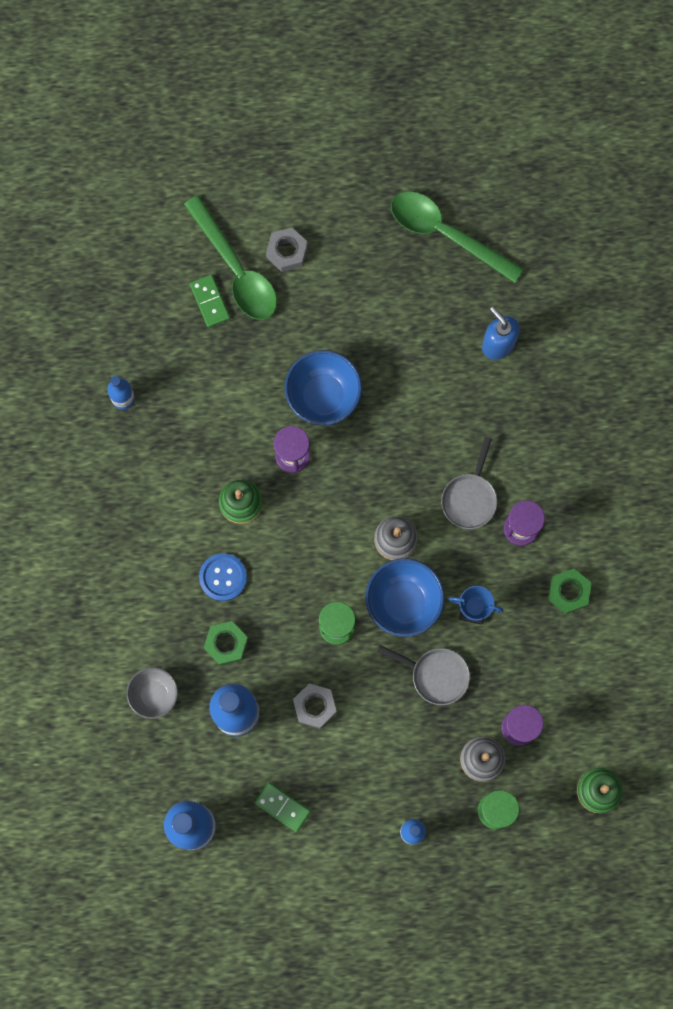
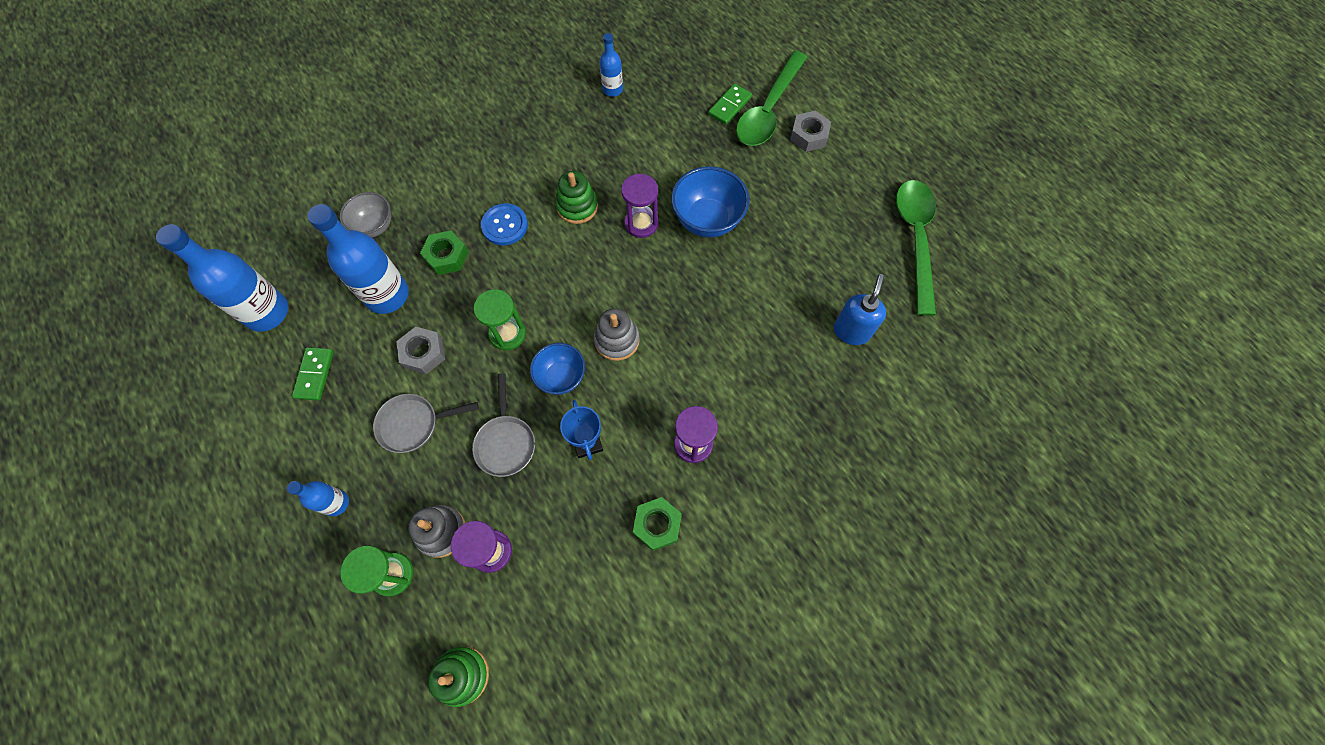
camera: 60 degrees right, 10 degrees down
blue bowl [365,558,445,637] -> blue bowl [530,343,585,395], size x0.65
grey pan [441,437,497,529] -> grey pan moved to [373,394,479,453]

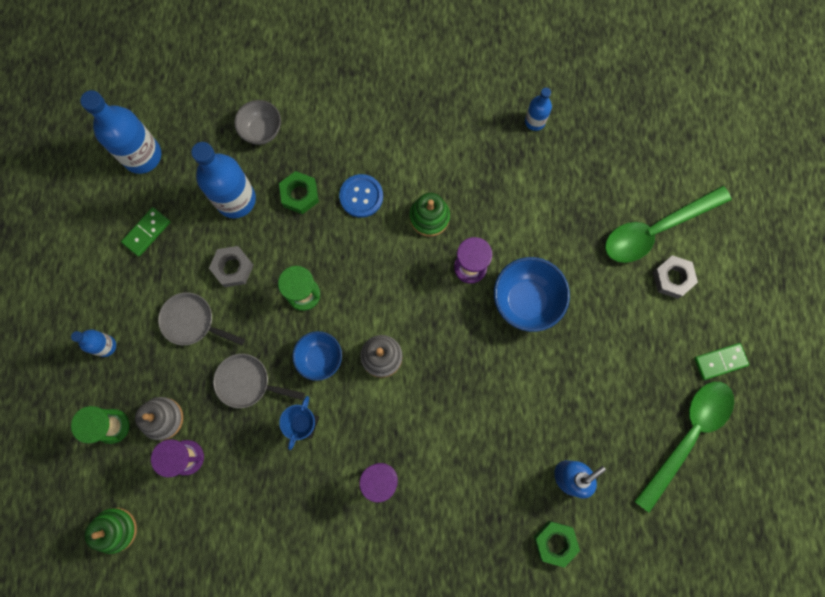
camera: 35 degrees right, 10 degrees up
grey pan [472,373,535,477] -> grey pan turned 75 degrees clockwise [213,354,305,408]
green nut [633,497,682,551] -> green nut moved to [534,521,580,568]
green domino [708,84,752,125] -> green domino moved to [694,343,749,380]

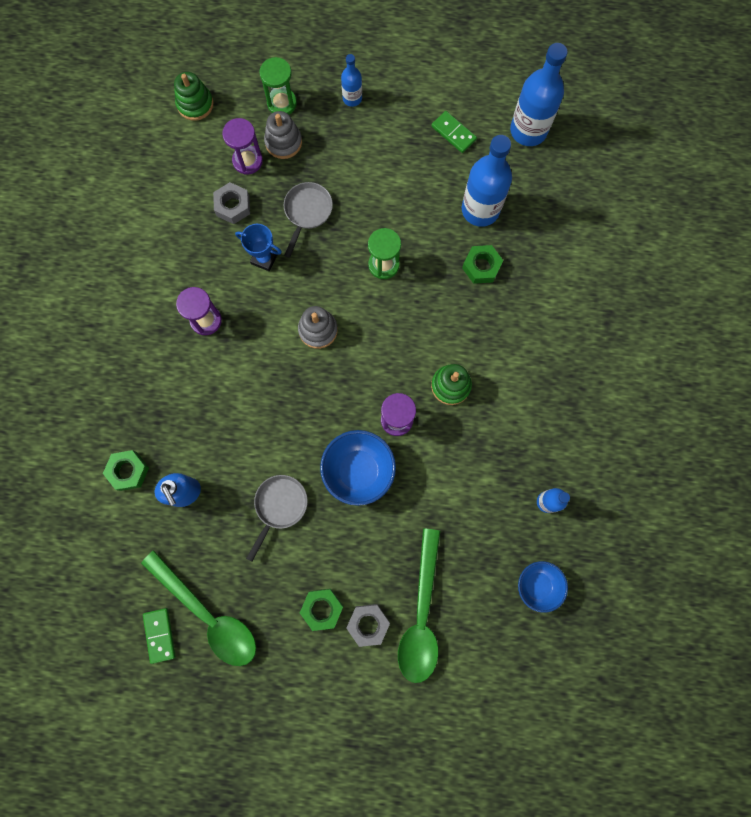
camera: 95 degrees right, 0 degrees up
grey pan [158,292,245,345] -> grey pan moved to [246,475,308,562]
grey nut [209,246,254,287] -> grey nut moved to [213,182,250,224]
grey bowl [234,100,281,145] -> none
blue bowl [292,331,342,381] -> blue bowl moved to [518,561,568,613]
blue button [339,174,383,218] -> none
green spoon [605,186,732,263] -> green spoon turned 150 degrees counterclockwise [398,528,440,683]
green domino [694,343,749,380] -> green domino moved to [143,608,176,664]
none -> green nut [300,589,344,631]

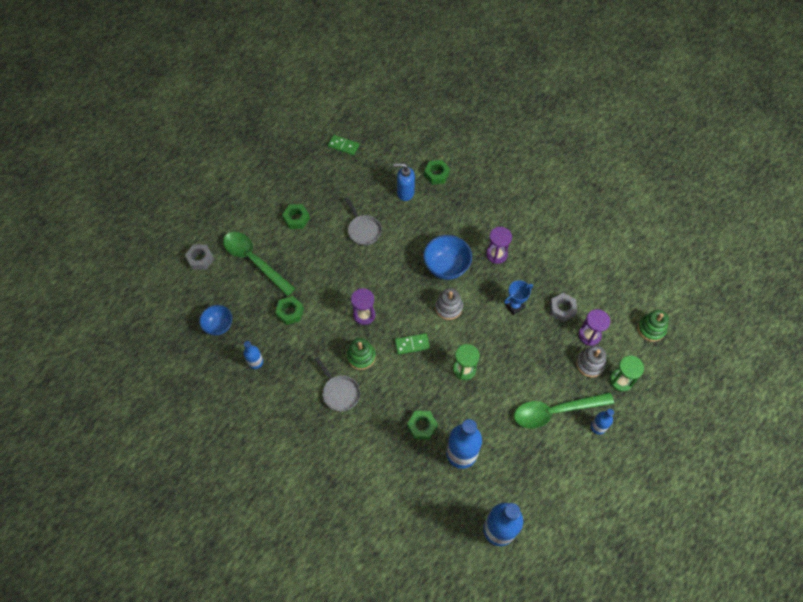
camera: 125 degrees right, 15 degrees down
green spoon [141,550,256,666] -> green spoon moved to [514,392,614,429]
grey pan [284,182,333,258] -> grey pan moved to [314,357,360,411]
blue bowl [320,430,396,506] -> blue bowl moved to [423,235,472,280]
grey nut [346,604,390,647] -> grey nut moved to [185,244,214,270]
green domino [431,111,477,153] -> green domino moved to [395,333,430,355]
none -> green nut [275,296,304,325]

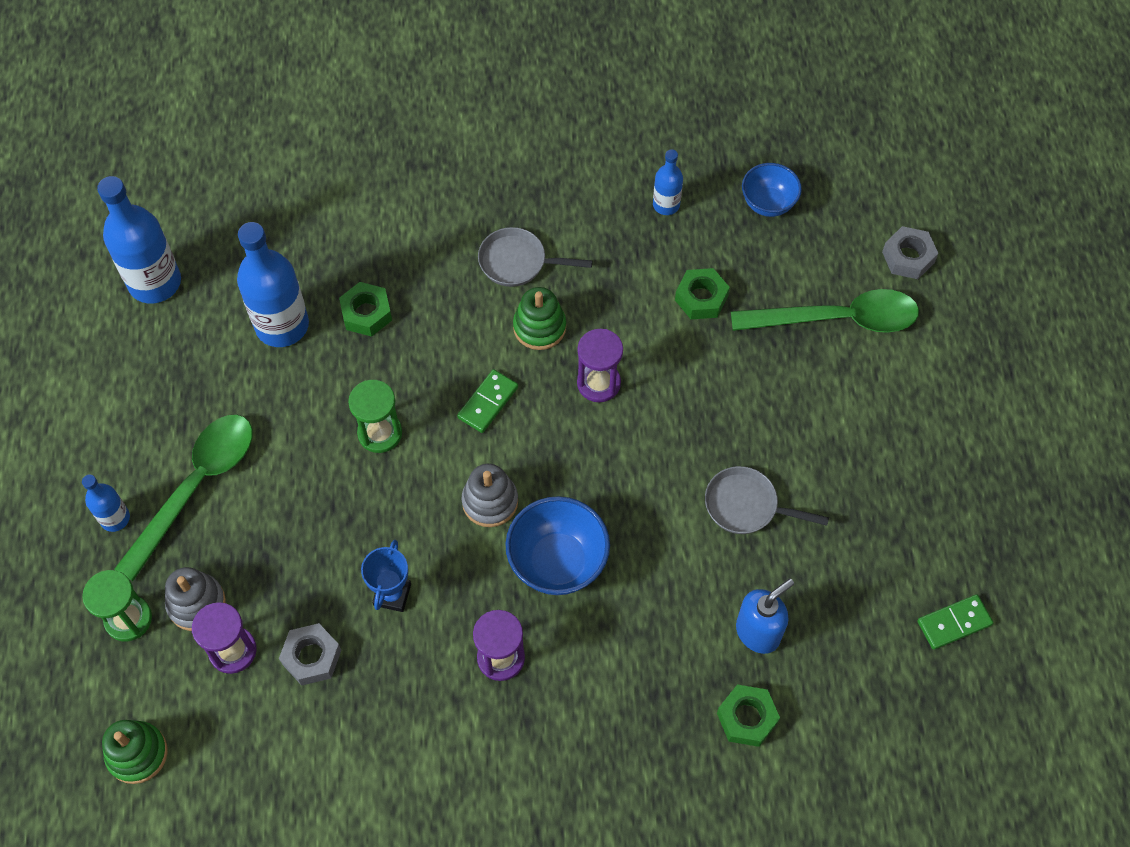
camera: 135 degrees right, 0 degrees up
green nut [282,204,310,229] -> none

